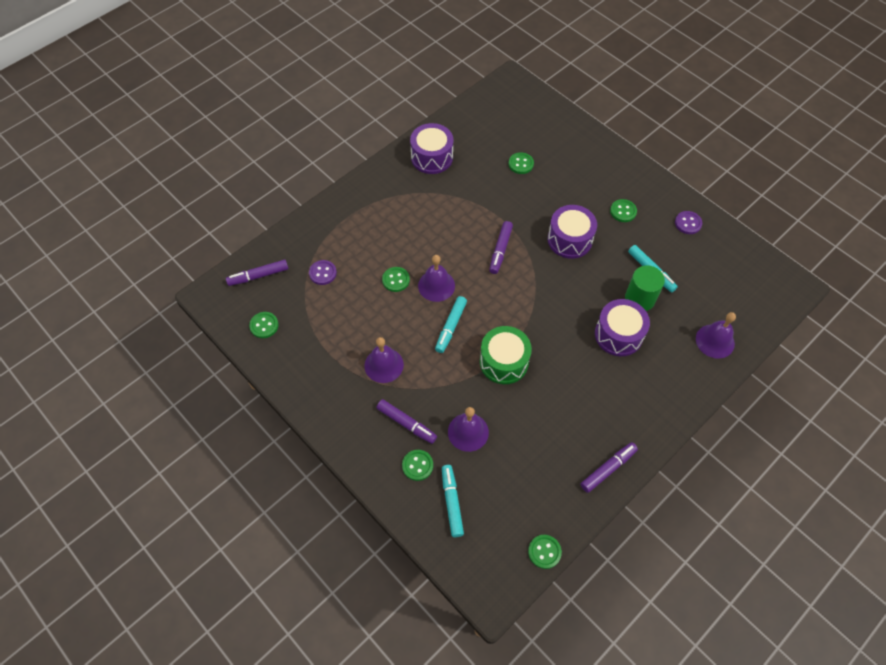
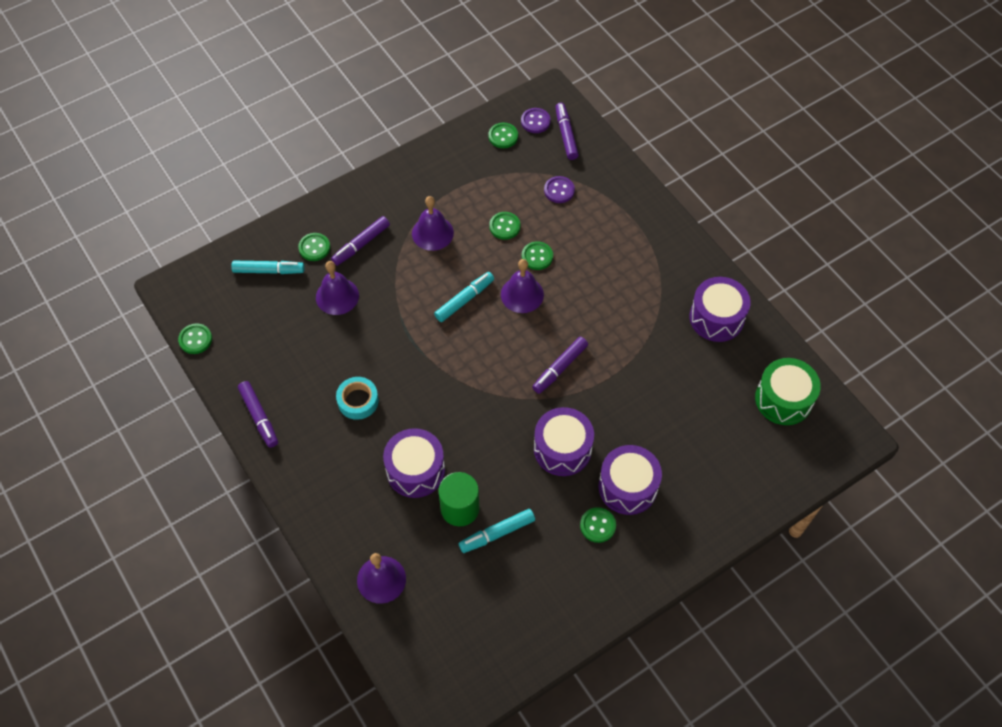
camera: 100 degrees right, 0 degrees up
turquoise marker [435,296,467,353] -> turquoise marker turned 105 degrees clockwise [434,272,494,322]
green drum [480,326,532,384] -> green drum moved to [755,358,821,425]
purple marker [489,221,513,274] -> purple marker turned 75 degrees counterclockwise [532,337,588,394]
green button [509,152,534,174] -> green button moved to [489,212,521,240]
purple button [675,211,702,234] -> purple button moved to [521,108,551,133]
none -> turquoise tape [336,377,379,420]
none -> purple drum [599,445,662,515]

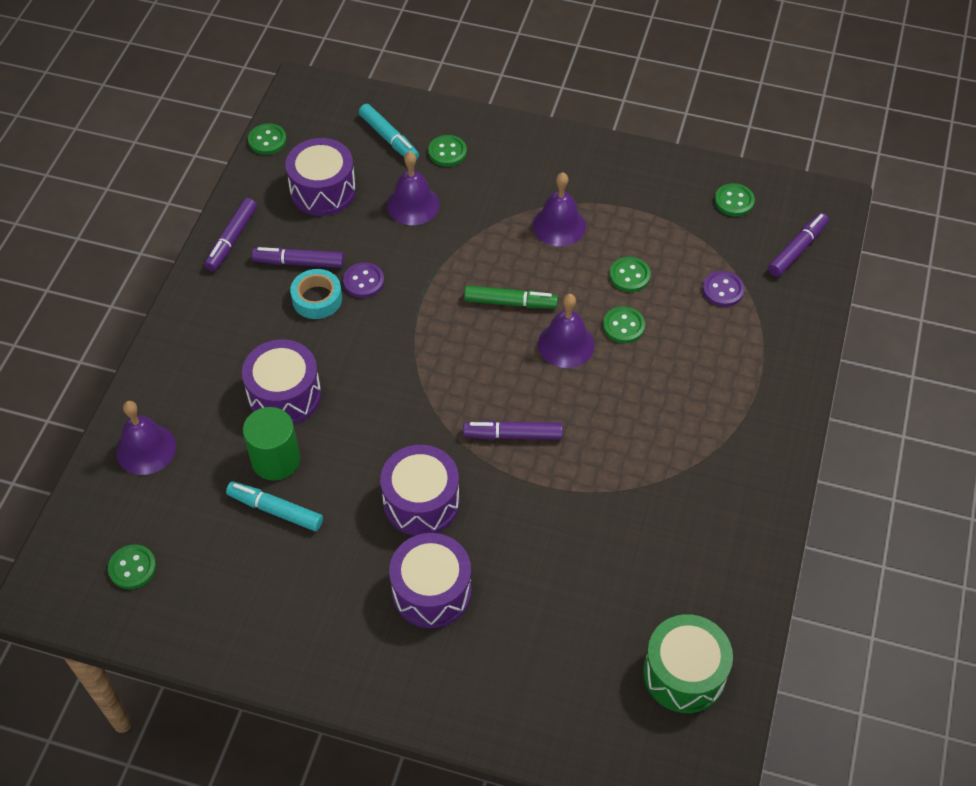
camera: 50 degrees right, 5 degrees down
purple marker [331,216,390,266] -> purple marker moved to [252,247,344,268]
turquoise marker [434,272,494,322] -> green marker [464,285,558,308]
purple button [521,108,551,133] -> purple button moved to [343,262,384,298]
green button [580,507,616,543] -> green button moved to [108,544,156,590]
purple drum [690,277,751,342] -> purple drum moved to [285,138,356,216]

